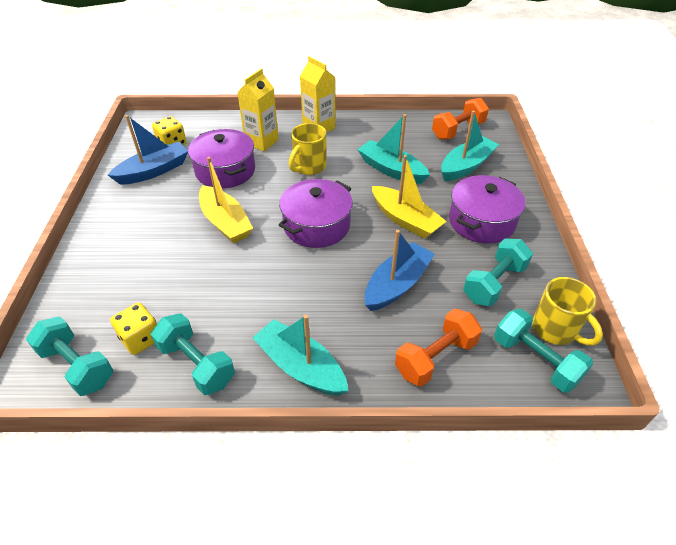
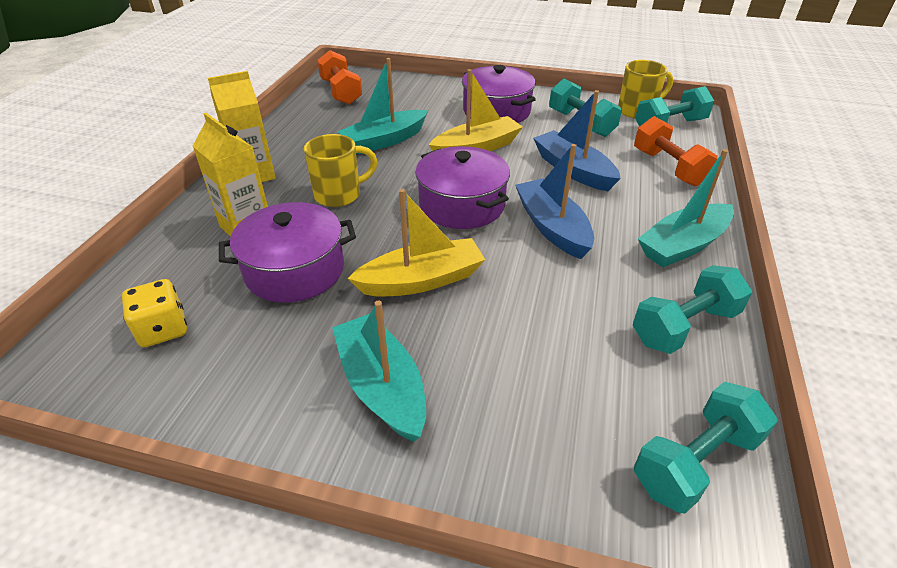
camera: 75 degrees left, 5 degrees down
blue boat [108,115,188,185] -> blue boat moved to [515,144,594,259]
yellow dice [110,303,157,355] -> none
yellow mug [289,123,327,175] -> yellow mug turned 75 degrees counterclockwise [304,134,377,207]
turquoise boat [441,111,499,181] -> turquoise boat moved to [332,300,426,442]

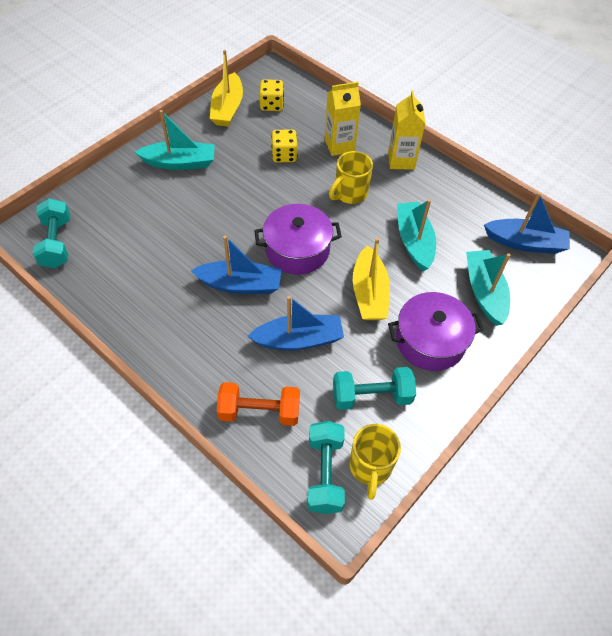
camera: 115 degrees right, 15 degrees up
purple pot [219,202,356,303] -> yellow dice [271,129,297,163]
yellow mug [304,134,377,207] -> yellow mug turned 45 degrees clockwise [329,151,373,204]
orange dumbbell [317,50,362,105] -> blue boat [484,192,570,254]
yellow boat [348,189,485,297] -> yellow boat moved to [210,50,243,127]
turquoise dumbbell [633,265,752,354] -> none
turquoise boat [638,149,734,267] -> turquoise boat moved to [466,250,510,326]

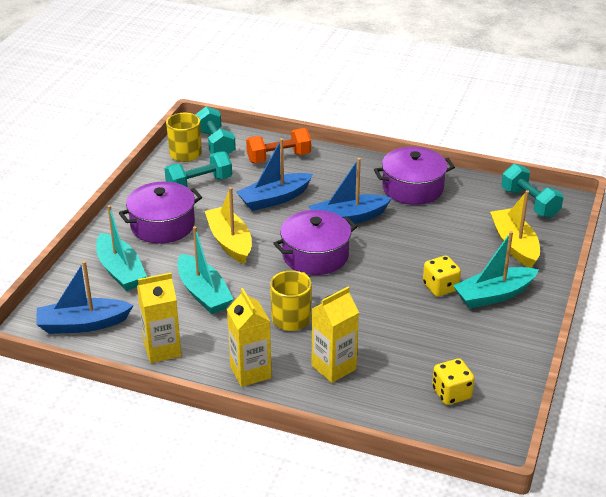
camera: 160 degrees right, 20 degrees down
yellow boat [210,50,243,127] -> yellow boat moved to [490,190,540,268]
yellow dice [271,129,297,163] -> yellow dice moved to [423,256,461,297]
none -> yellow carton [137,273,181,363]
none -> purple pot [374,147,455,205]

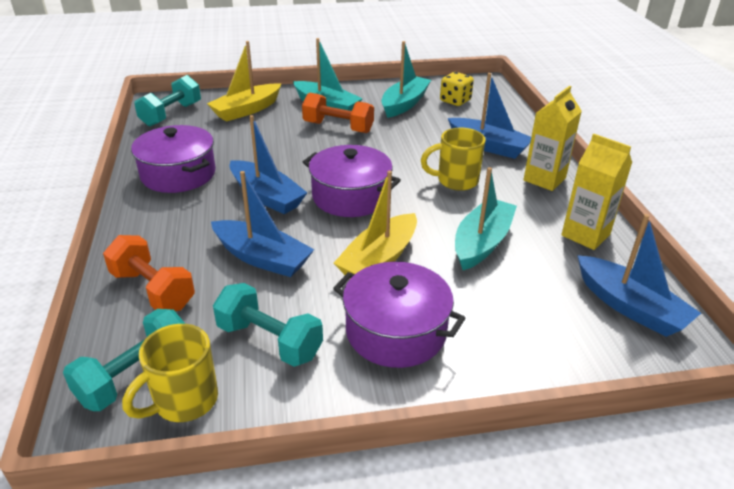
camera: 120 degrees left, 0 degrees up
turquoise boat [96,205,147,291] -> turquoise boat moved to [381,41,431,118]
yellow carton [312,287,359,383] -> blue boat [448,73,531,159]
yellow dice [423,256,461,297] -> orange dumbbell [302,92,374,133]

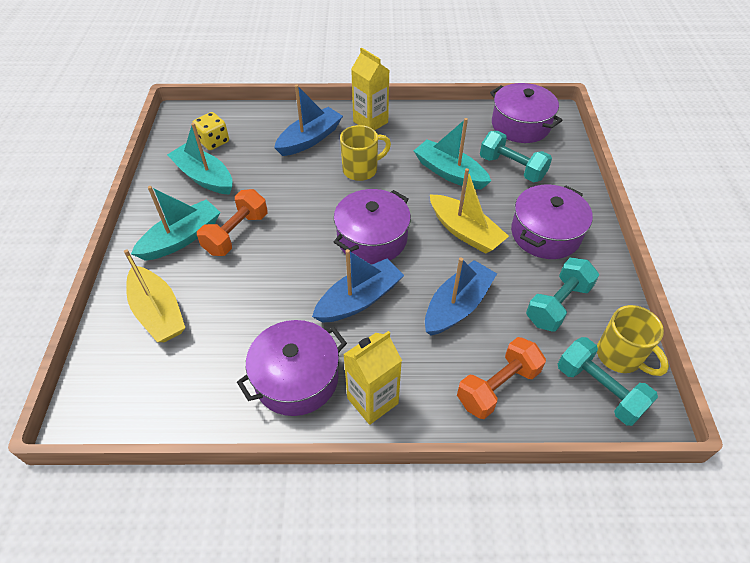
camera: 80 degrees left, 15 degrees up
turquoise dumbbell [134,75,201,126] -> turquoise dumbbell moved to [480,131,552,182]
yellow mug [421,128,486,191] -> yellow mug turned 120 degrees counterclockwise [340,125,391,181]
yellow carton [561,134,632,250] -> yellow carton moved to [343,331,402,425]
blue boat [577,214,701,337] -> purple pot [490,83,563,143]

